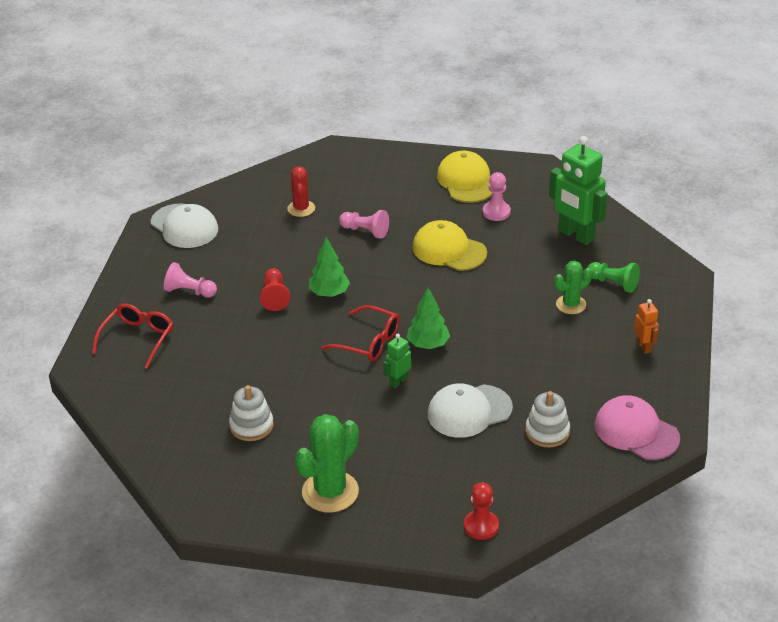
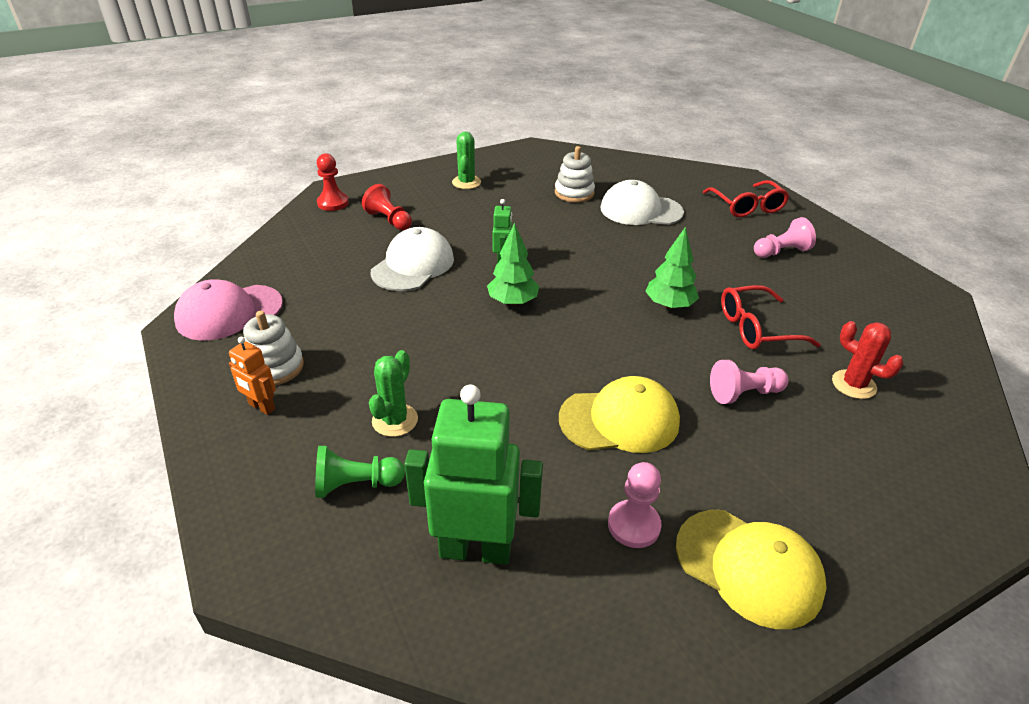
camera: 140 degrees right, 0 degrees up
white cap [151,203,218,248] -> white cap moved to [600,180,684,225]
red pawn [260,268,290,311] -> red pawn moved to [362,184,412,230]
green cactus [295,414,359,512] -> green cactus [452,132,481,189], size x0.60
red glasses [321,305,400,361] -> red glasses moved to [721,285,821,349]
white stacking toy [525,391,570,447] -> white stacking toy moved to [243,311,304,385]
pink cap [594,395,680,460] -> pink cap turned 150 degrees clockwise [174,279,283,341]

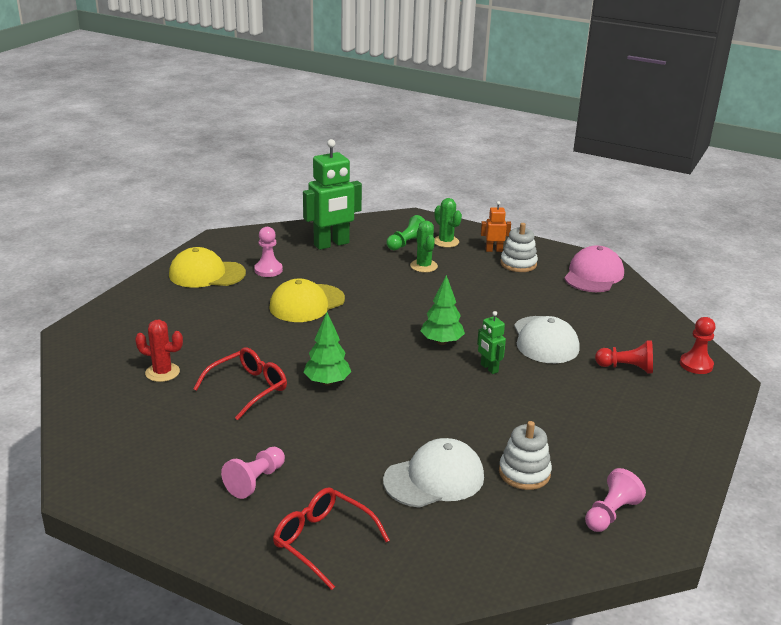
camera: 145 degrees right, 10 degrees down
green cactus [452,132,481,189] -> green cactus moved to [434,198,462,248]
pink pawn [710,360,789,404] -> pink pawn moved to [585,468,646,532]

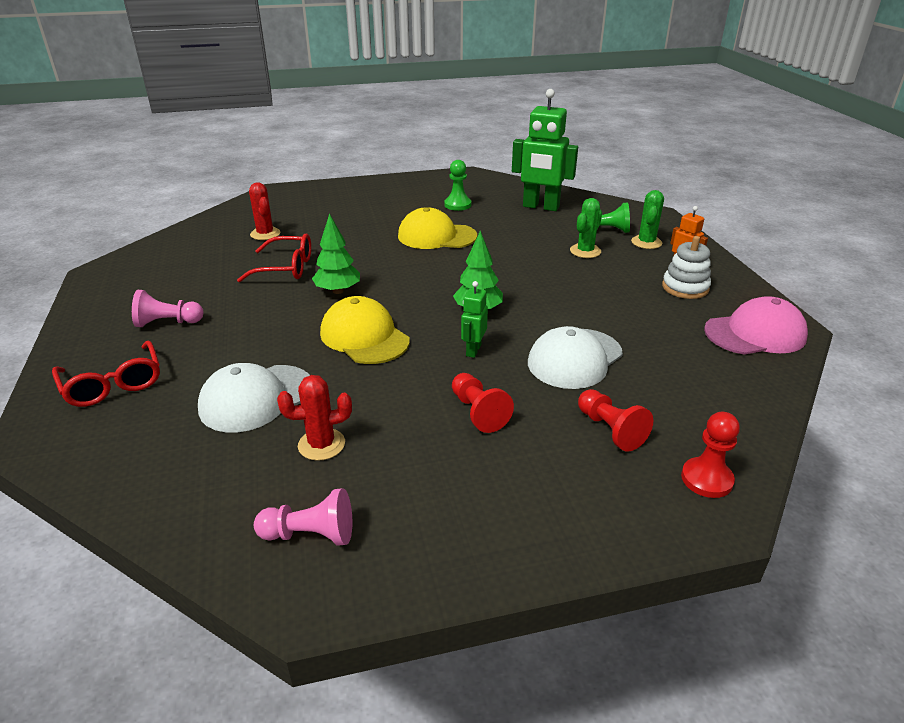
camera: 50 degrees right, 5 degrees up
yellow cap [169,247,246,288] -> yellow cap moved to [320,296,410,364]
pink pawn [254,227,283,277] -> green pawn [444,160,471,211]
red glasses [273,487,390,590] -> red glasses turned 150 degrees clockwise [52,341,160,407]
white cap [383,438,484,508] -> white cap turned 120 degrees clockwise [198,363,310,432]
white stacking toy [499,421,552,490] -> red cactus [277,375,352,461]
none -> red pawn [452,373,514,433]

